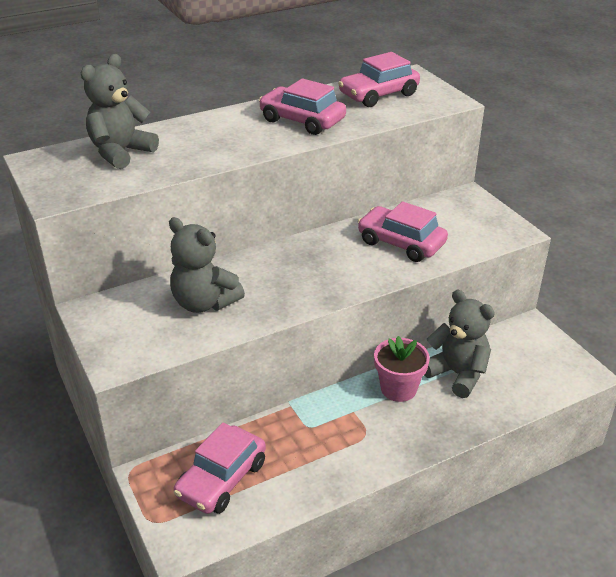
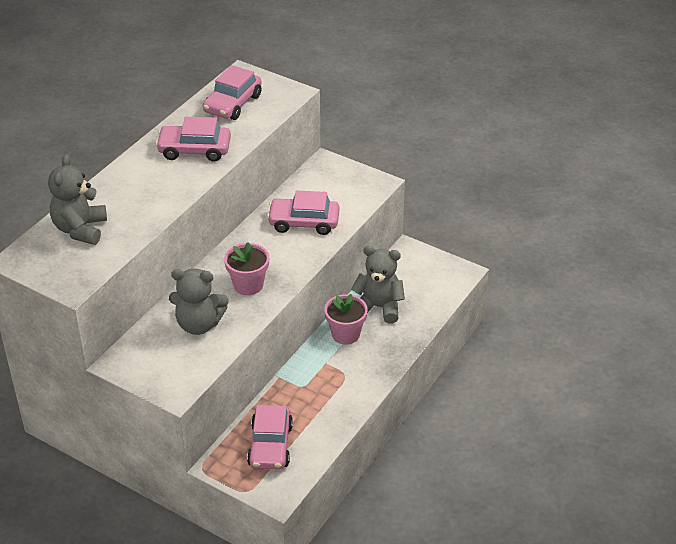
camera: 30 degrees left, 5 degrees up
none -> pink flower pot [224,242,269,295]

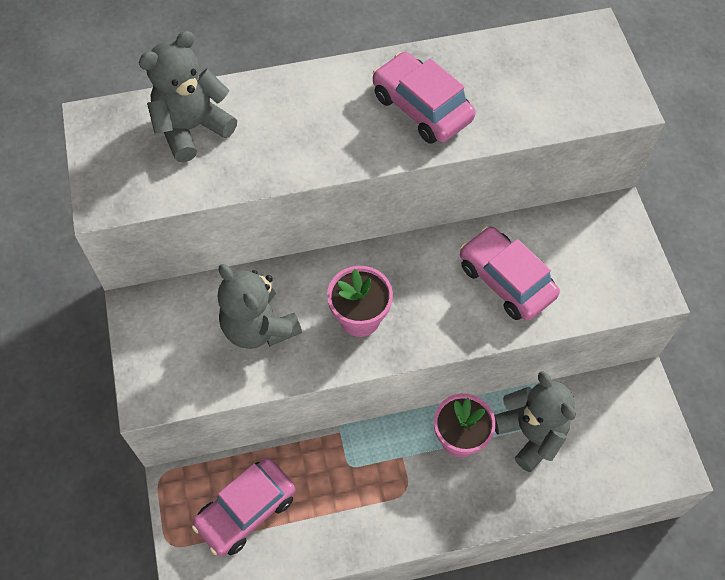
camera: 45 degrees right, 20 degrees up
pink car [203,65,262,120] -> none

